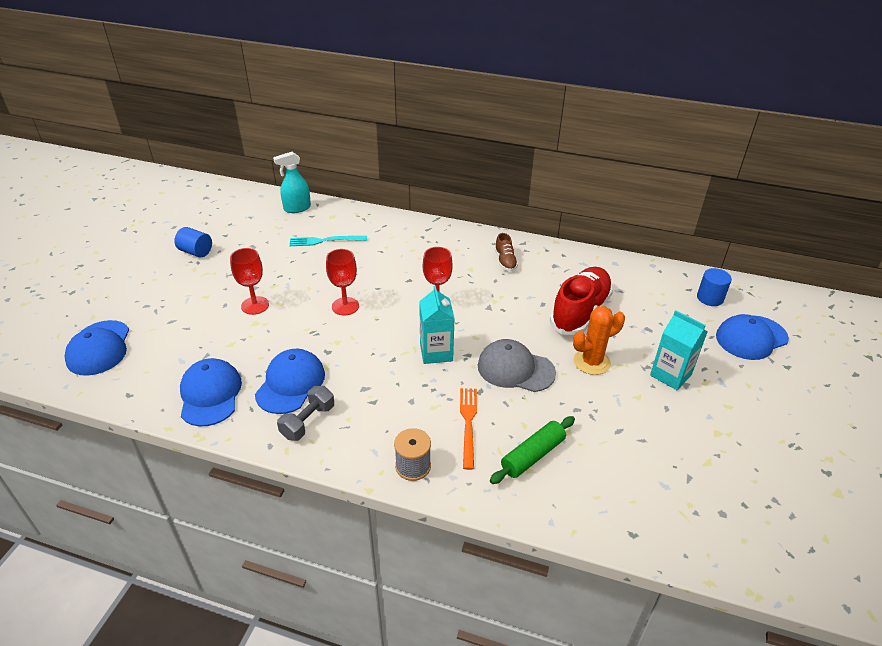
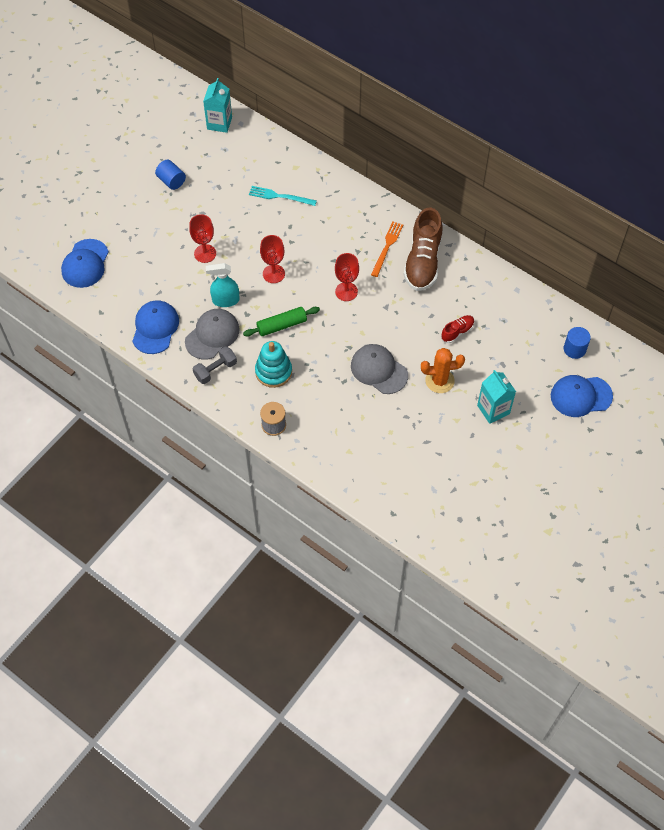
camera: 20 degrees right, 20 degrees up
blue cap [255,349,325,414] -> grey cap [185,309,240,360]
turquoise spray bottle [273,152,311,213] -> turquoise spray bottle moved to [206,263,240,307]
turquoise carton [419,285,455,364] -> turquoise carton moved to [203,78,232,133]
orange fork [460,388,477,470] -> orange fork moved to [371,222,403,277]
green rolling pin [490,416,575,484] -> green rolling pin moved to [243,307,320,337]
brown shoe [495,233,518,271] -> brown shoe [403,208,442,291], size x2.10
red shoe [550,267,613,335] -> red shoe [441,315,474,343], size x0.48
none -> turquoise stacking toy [255,341,292,388]

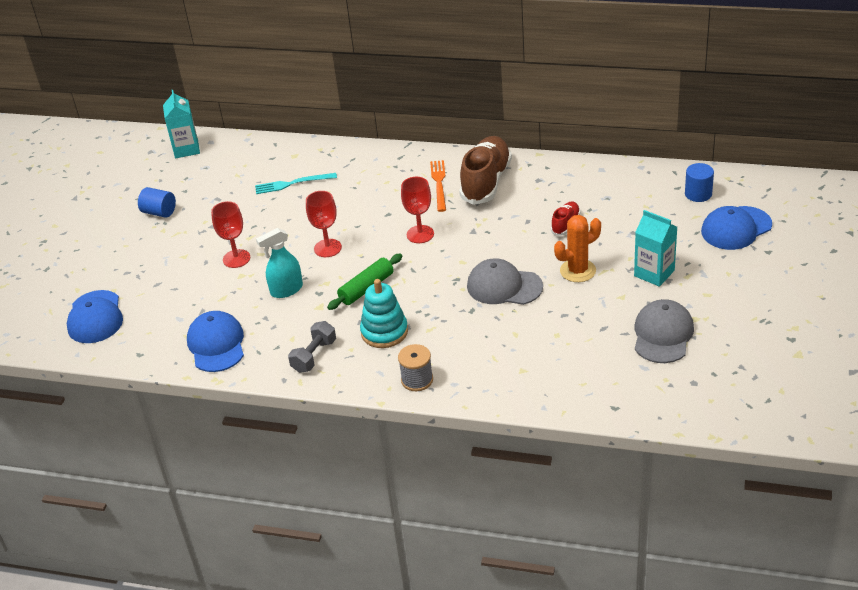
camera: 20 degrees left, 20 degrees down
grey cap [185,309,240,360] -> grey cap moved to [635,299,694,363]
brown shoe [403,208,442,291] -> brown shoe turned 150 degrees counterclockwise [459,136,512,205]

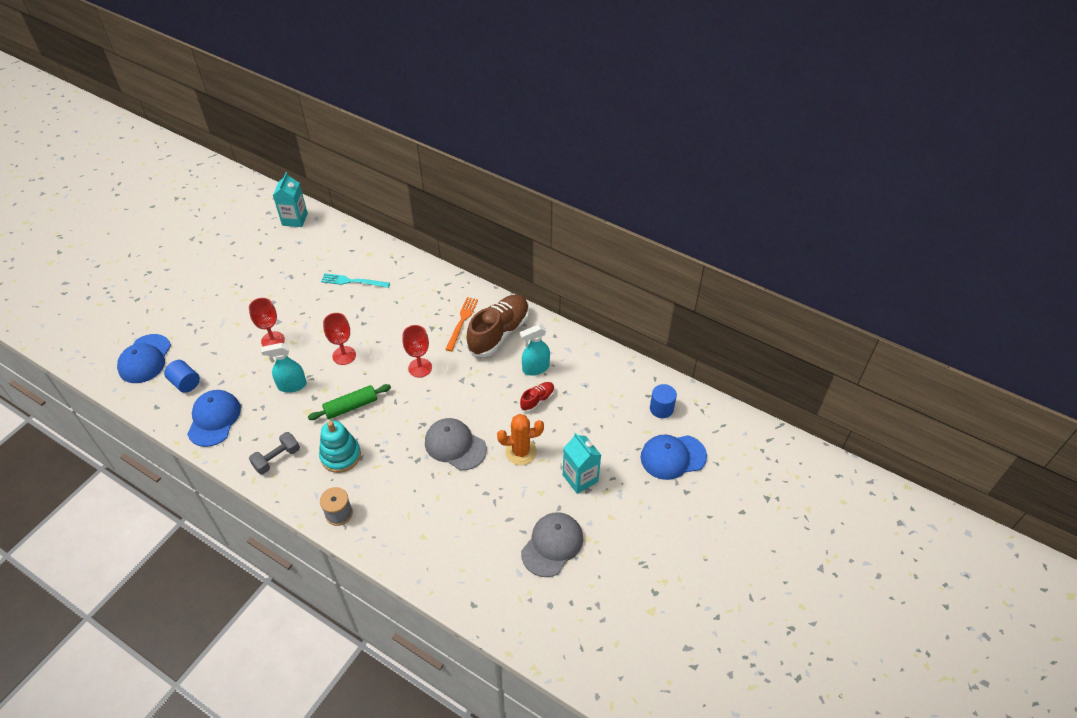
camera: 15 degrees right, 10 degrees up
blue cylinder [138,187,176,218] -> blue cylinder moved to [164,360,200,393]
none -> turquoise spray bottle [520,325,550,376]

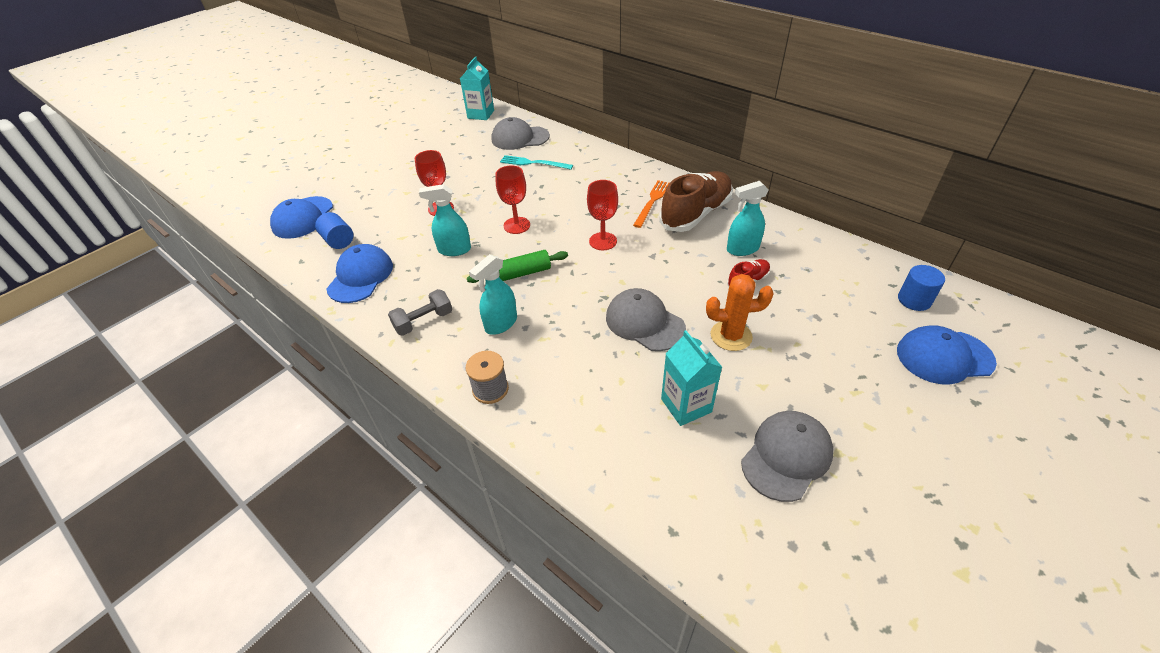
camera: 10 degrees right, 5 degrees down
turquoise stacking toy [319,421,361,473] -> turquoise spray bottle [469,254,517,335]
turquoise carton [563,433,601,494] -> turquoise carton moved to [661,330,722,426]
none -> grey cap [491,117,550,150]

